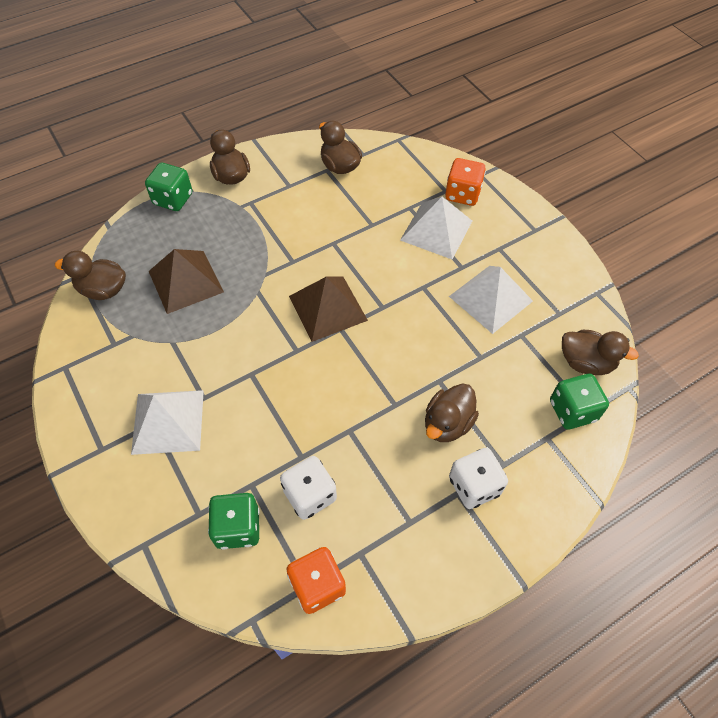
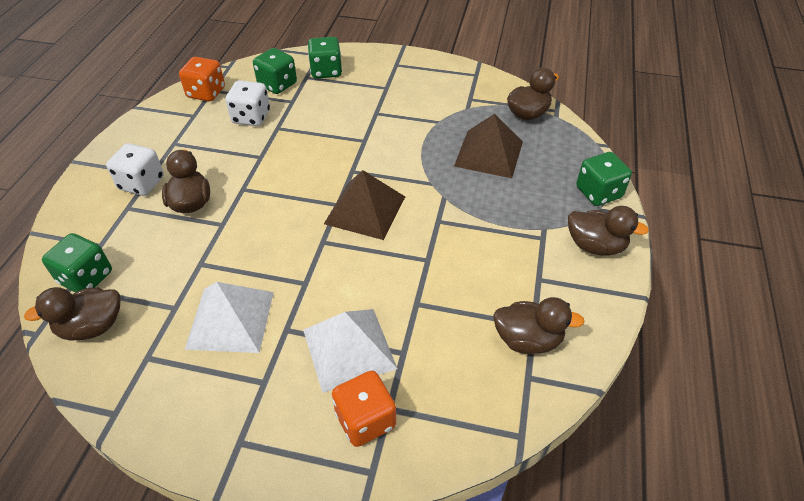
camera: 135 degrees right, 10 degrees down
white pyramid [131,390,204,455] -> none
none -> green dice [307,37,342,79]

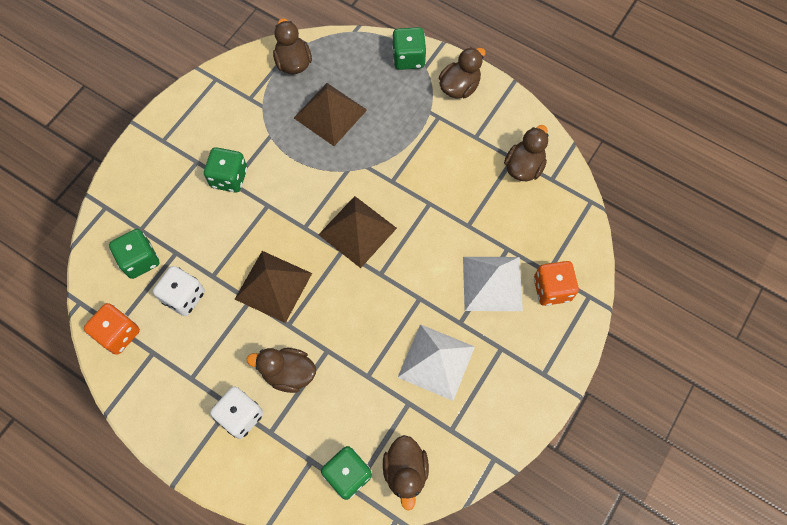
camera: 70 degrees left, 20 degrees up
green dice [307,37,342,79] -> green dice moved to [204,147,247,193]
none -> brown pyramid [235,251,312,323]

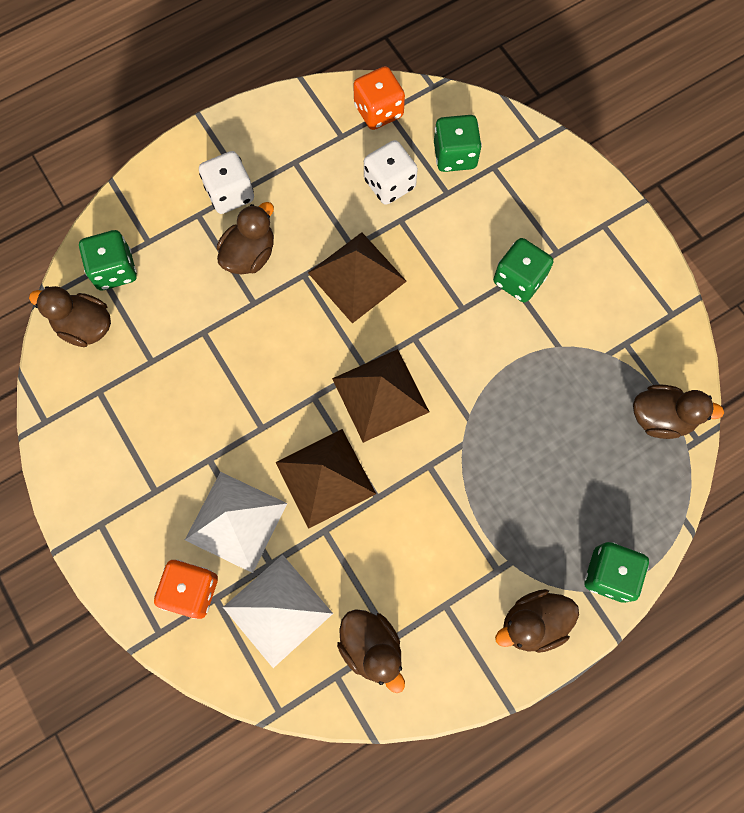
camera: 115 degrees right, 5 degrees up
brown pyramid [294,83,367,146] -> brown pyramid moved to [275,429,376,529]
white pyramid [397,324,475,401] -> white pyramid moved to [223,554,333,668]
brown duck [439,47,486,98] -> brown duck turned 90 degrees clockwise [495,589,579,653]

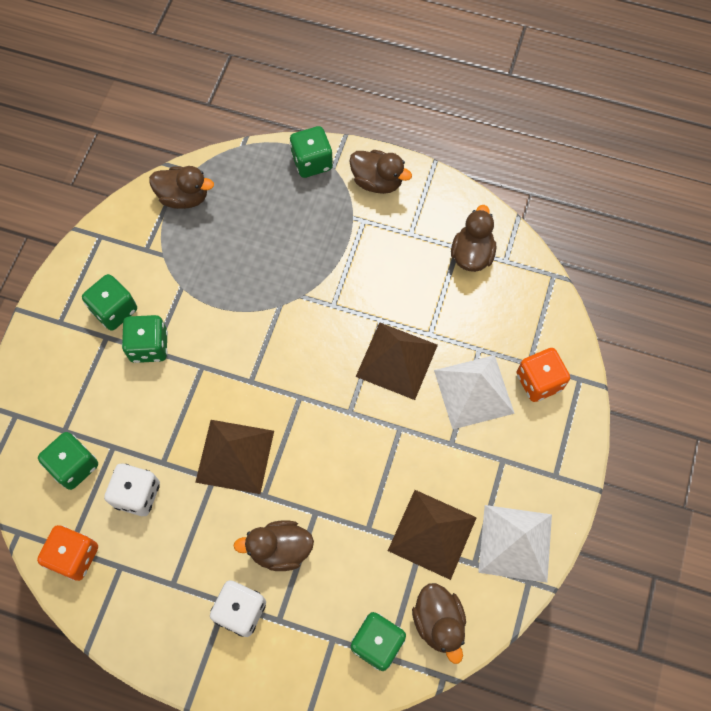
camera: 130 degrees left, 5 degrees down
white pyramid [223,554,333,668] -> white pyramid moved to [478,505,552,583]
brown pyramid [332,349,429,443] -> brown pyramid moved to [388,490,477,580]
brown duck [633,384,724,439] -> brown duck turned 135 degrees clockwise [149,166,214,209]
none -> green dice [82,274,137,331]

